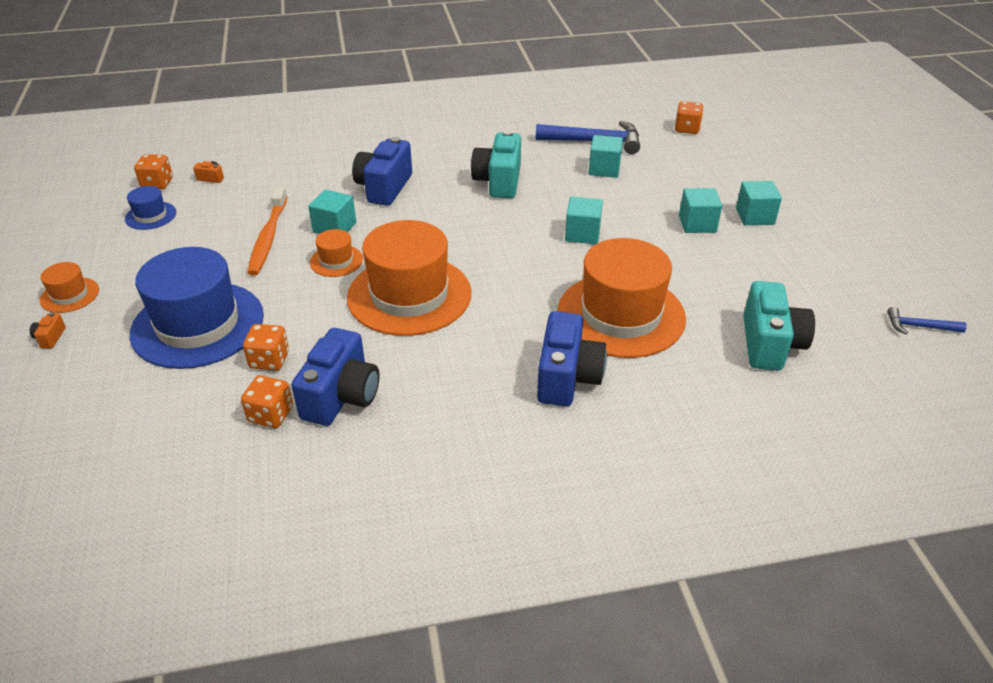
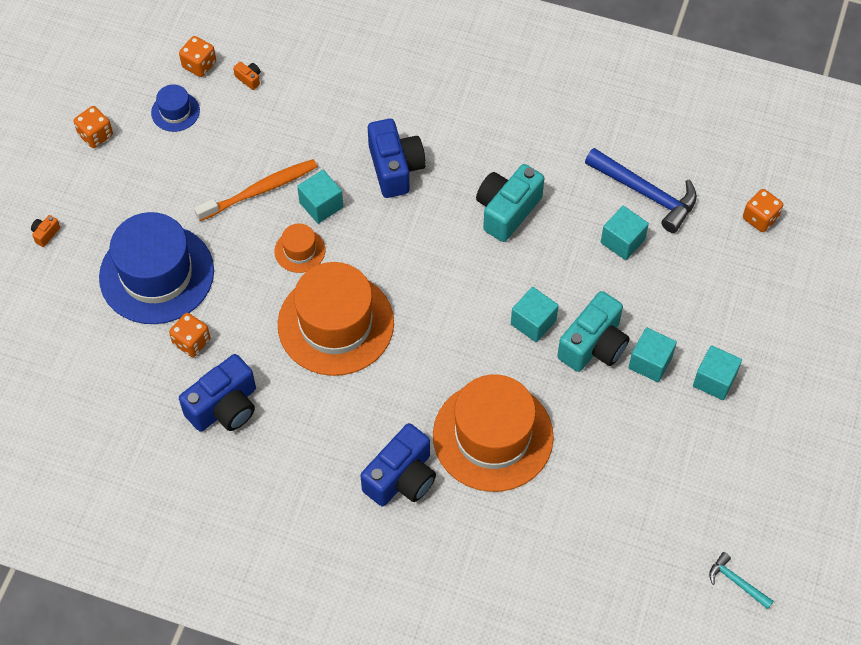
camera: 30 degrees right, 20 degrees up
orange hat [40,262,99,313] -> none
orange dice [241,375,293,428] -> orange dice moved to [73,106,113,148]
orange toothbrush [247,186,287,276] -> orange toothbrush turned 150 degrees counterclockwise [194,159,318,221]
blue camera [352,137,412,206] -> blue camera turned 120 degrees clockwise [368,119,426,198]
turquoise camera [743,281,815,371] -> turquoise camera moved to [557,291,630,372]
blue hammer [887,307,967,334] -> turquoise hammer [709,552,774,609]

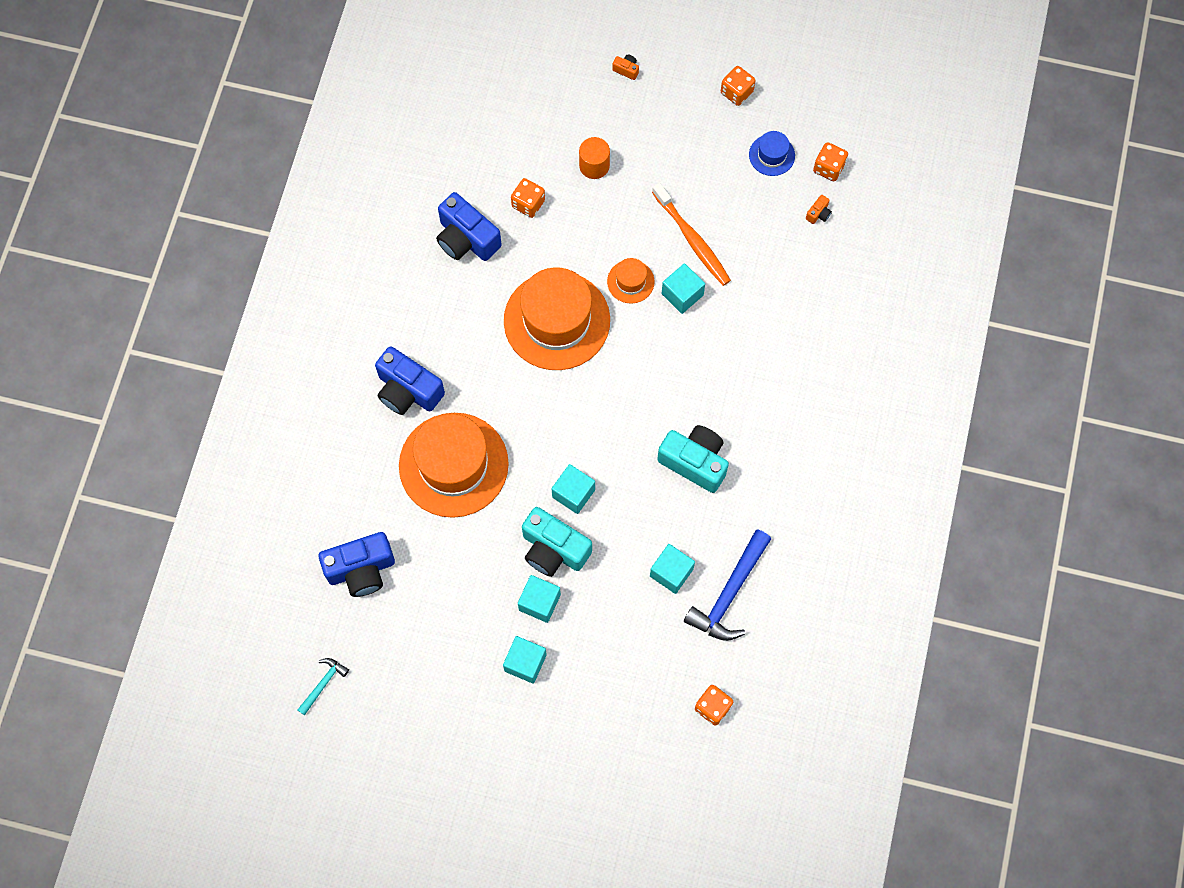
camera: 85 degrees right, 10 degrees up
blue hat [99,212,214,324] -> orange cylinder [579,137,610,179]
blue camera [368,119,426,198] -> blue camera moved to [318,532,395,597]

